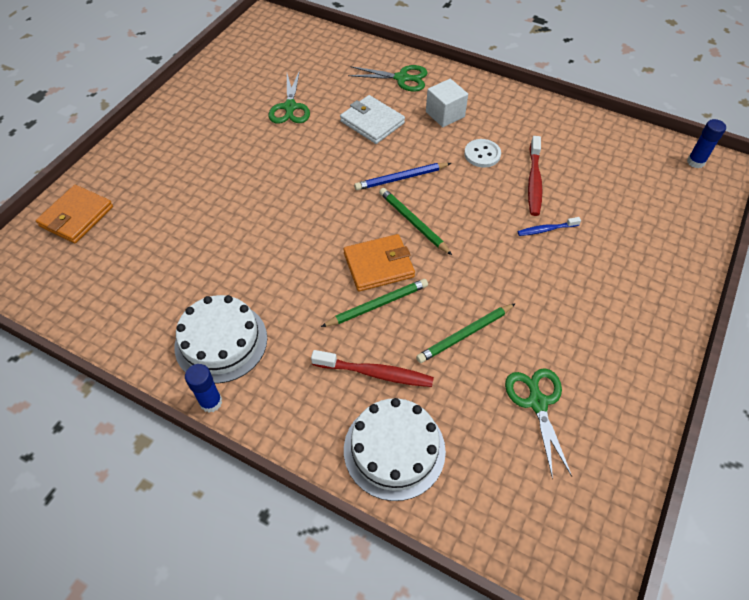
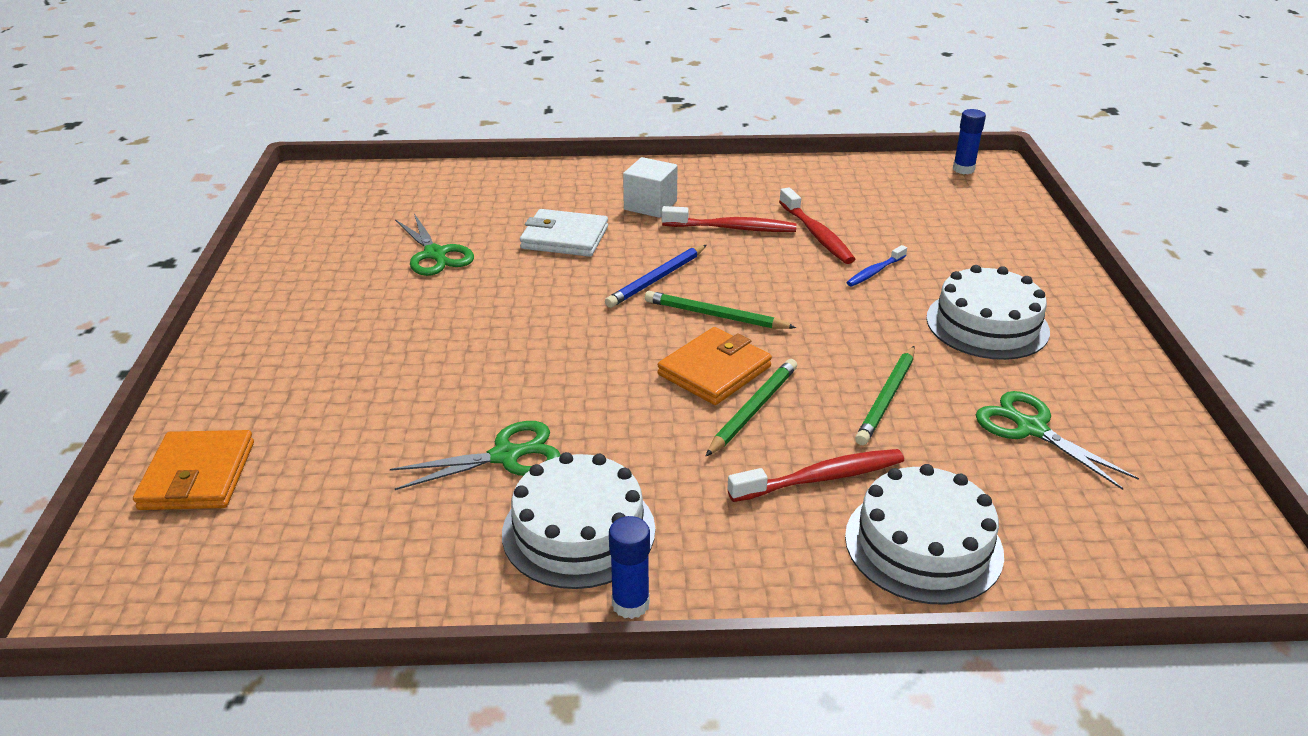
camera: 30 degrees left, 20 degrees down
green scissors [348,65,428,92] -> green scissors moved to [390,421,561,490]
white button [464,139,501,168] -> red toothbrush [662,206,797,232]
none -> white cake [926,265,1050,360]

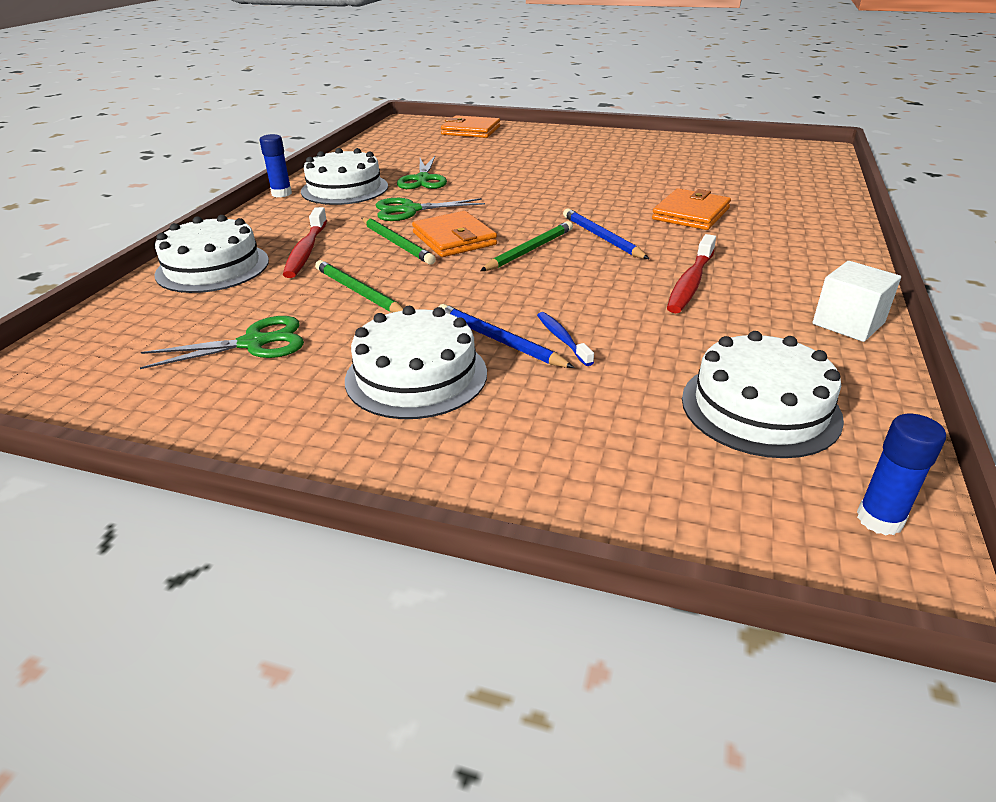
camera: 110 degrees right, 0 degrees up
green scissors [395,213,474,276] -> green scissors moved to [376,198,485,221]
white wallet [520,209,608,257] -> orange wallet [652,188,731,230]
white cube [623,157,678,218] -> white cube moved to [813,261,901,342]
red toothbrush [779,187,855,264] -> none
none -> blue pencil [439,304,575,368]
none -> white cake [682,331,844,458]

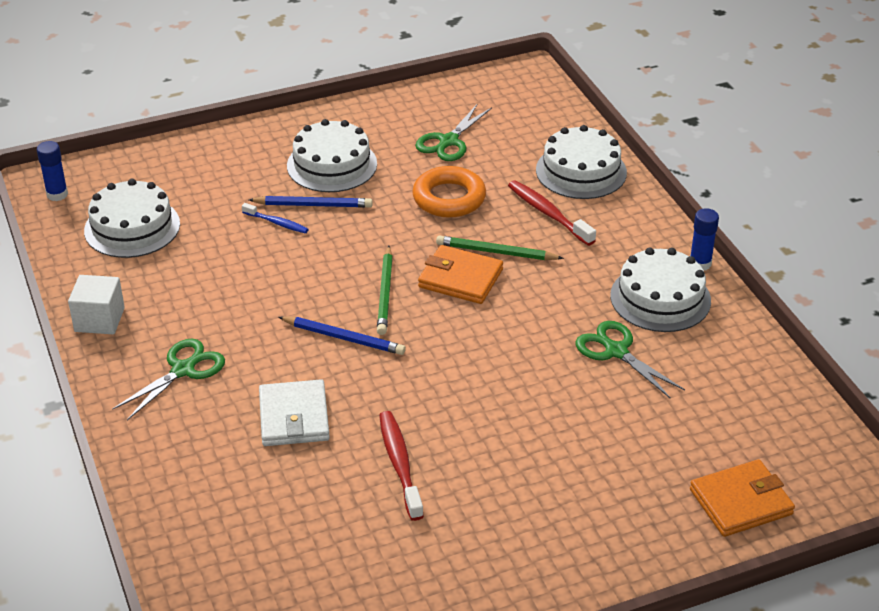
camera: 140 degrees right, 5 degrees up
green pencil [315,260,404,313] -> orange ring [412,166,486,218]
green scissors [376,198,485,221] -> green scissors moved to [112,339,225,420]
orange wallet [652,188,731,230] -> white wallet [259,380,330,446]
red toothbrush [667,234,716,313] -> red toothbrush moved to [379,411,424,521]

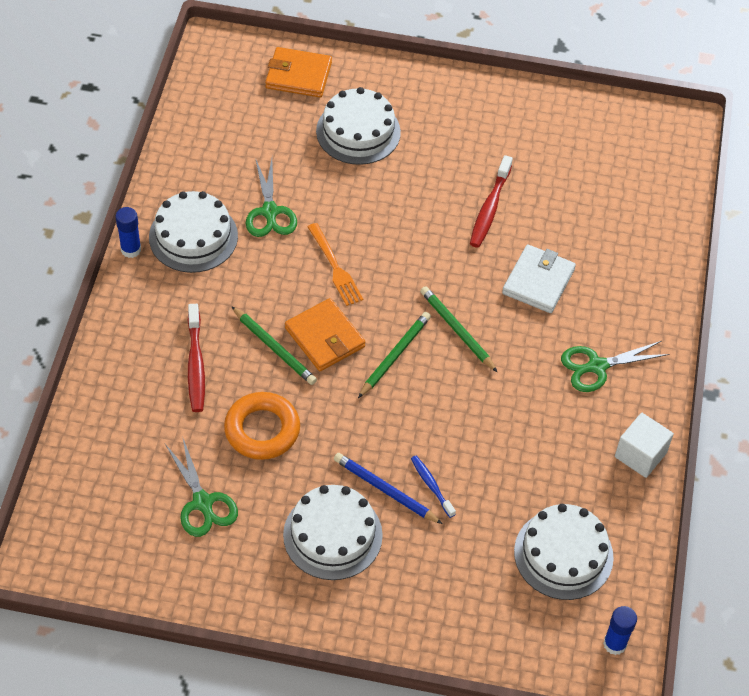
camera: 150 degrees left, 15 degrees up
blue pencil [278,316,406,355] -> green pencil [420,286,497,372]
green scissors [415,103,492,161] -> green scissors turned 90 degrees clockwise [165,436,238,537]
white cake [536,125,627,199] -> white cake moved to [316,87,401,165]
none -> orange fork [308,223,363,306]

